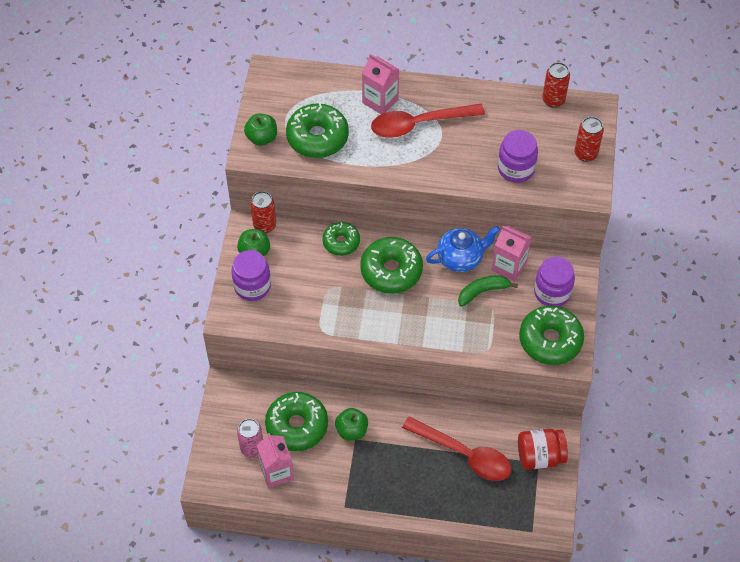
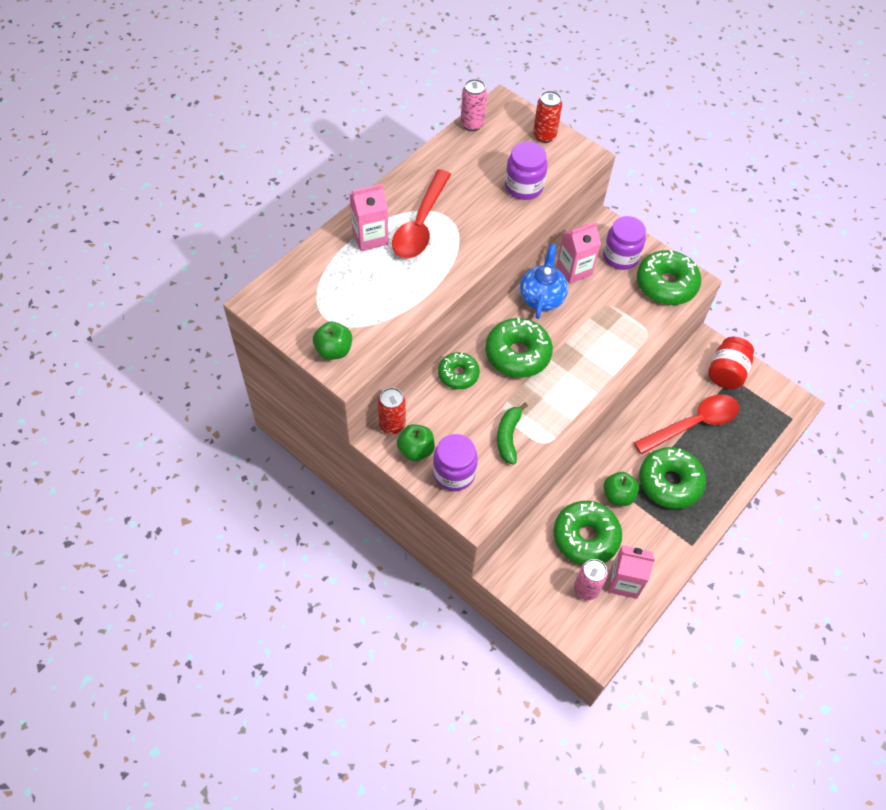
camera: 60 degrees left, 0 degrees up
green donut [286,103,349,158] -> green donut moved to [639,447,706,509]
green banana [458,275,518,307] -> green banana moved to [497,403,528,465]
red can [542,62,570,108] -> pink can [461,79,487,131]

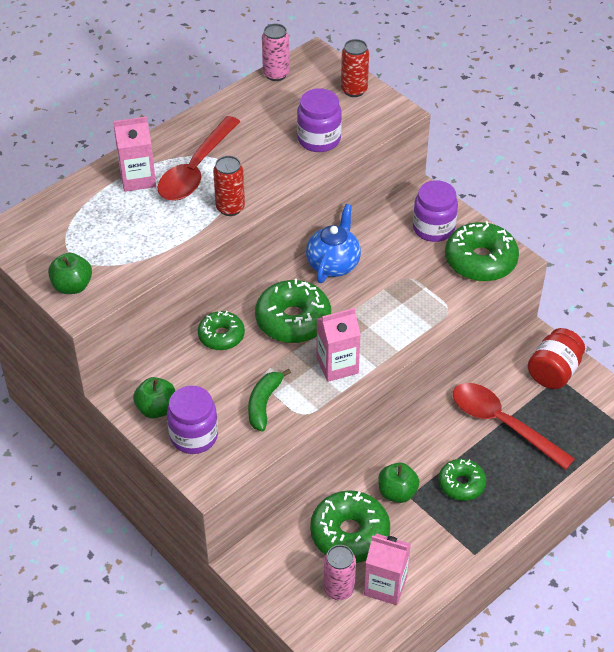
camera: 10 degrees right, 10 degrees down
red can [378,387,406,434] -> red can moved to [213,156,245,216]
pink carton [556,222,601,284] -> pink carton moved to [316,308,361,382]
red spoon [634,394,739,455] -> red spoon turned 120 degrees counterclockwise [453,383,575,470]
green donut [639,447,706,509] -> green donut [439,459,486,501], size x0.61

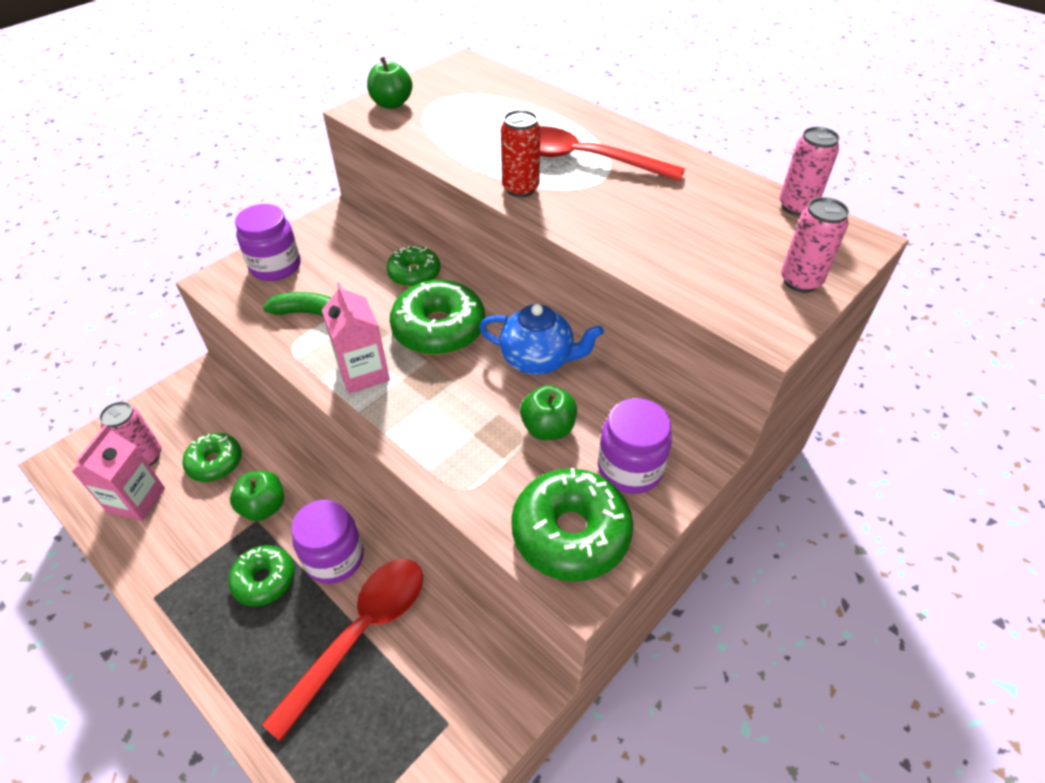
camera: 85 degrees right, 0 degrees up
pink carton [114,116,156,192] -> none
green apple [133,377,175,419] -> green apple moved to [520,385,577,440]
purple jar [297,88,342,152] -> purple jar moved to [291,500,364,584]
green donut [310,490,390,563] -> green donut [182,433,242,482], size x0.61
red can [341,39,369,97] -> pink can [781,197,849,292]
red jar [528,328,585,389] -> none

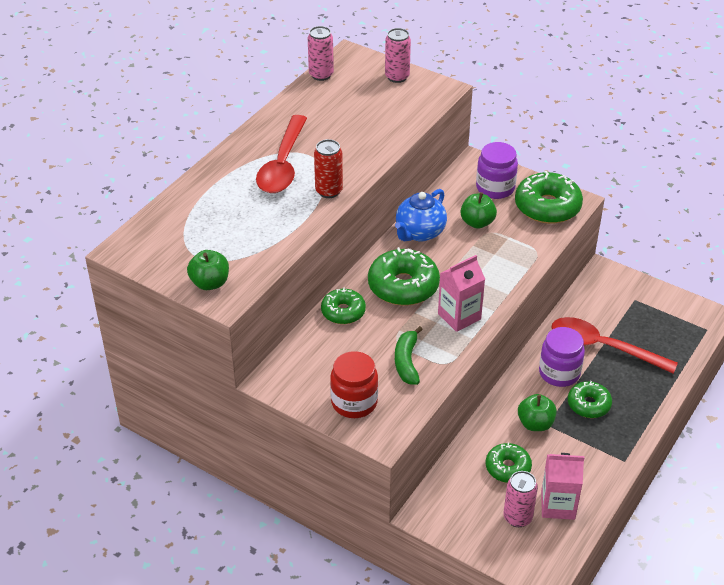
camera: 100 degrees left, 5 degrees down
purple jar [235,204,300,281] -> red jar [330,351,378,418]
blue teapot [479,304,604,375] -> blue teapot turned 150 degrees counterclockwise [395,189,447,241]

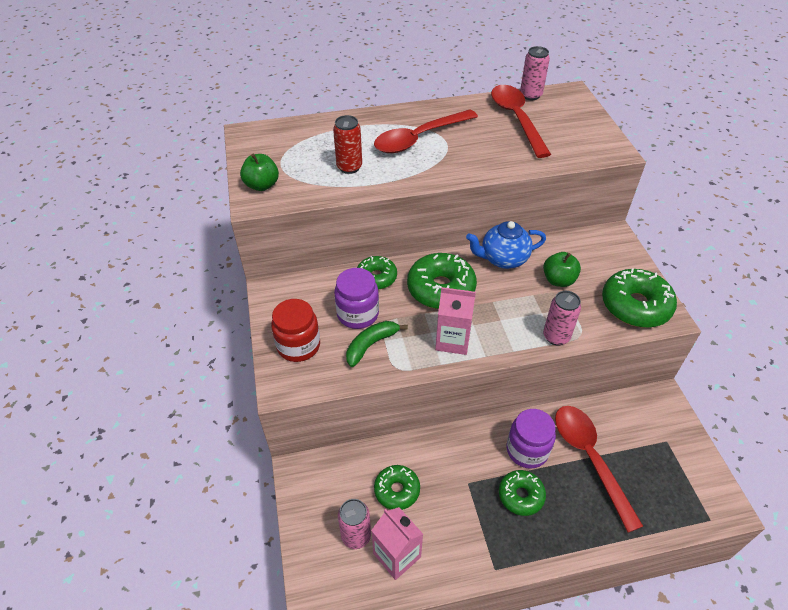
camera: 45 degrees right, 5 degrees up
red can [314,139,343,198] -> red can moved to [333,115,362,174]
pink can [385,28,411,83] -> pink can moved to [543,291,581,346]
purple jar [476,142,518,199] -> purple jar moved to [334,268,379,329]
green apple [518,394,557,431] -> none
none -> red spoon [491,85,551,158]

